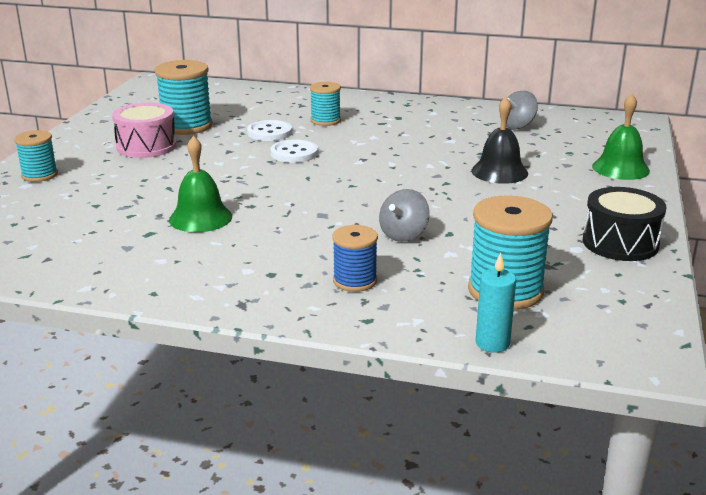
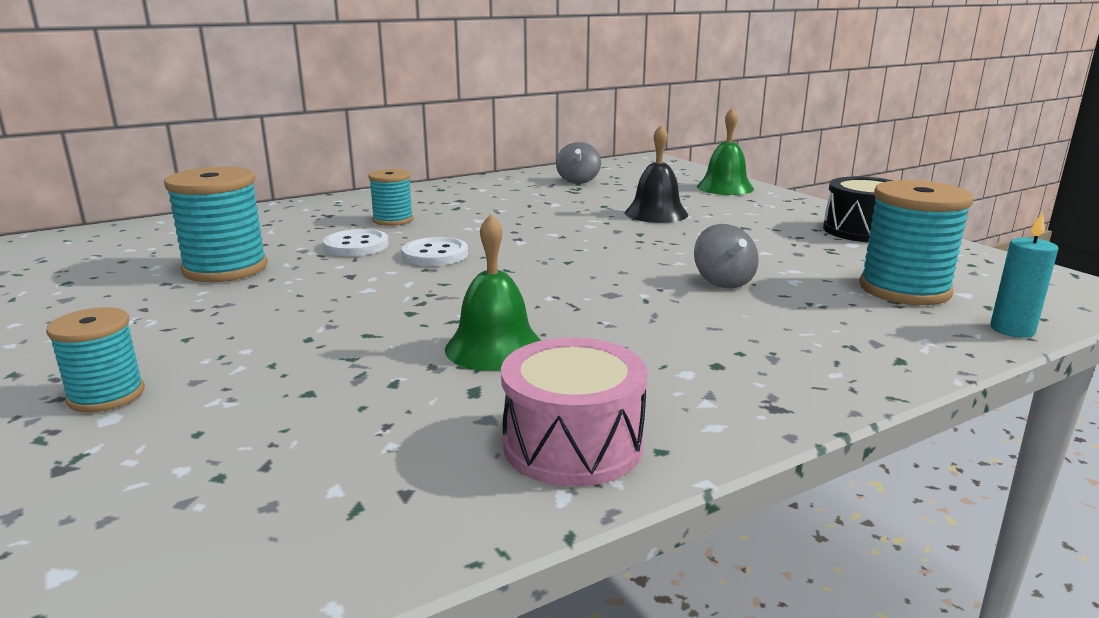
camera: 45 degrees left, 5 degrees down
pink drum [112,103,177,158] -> pink drum moved to [501,337,647,487]
blue spool [332,225,378,292] -> none

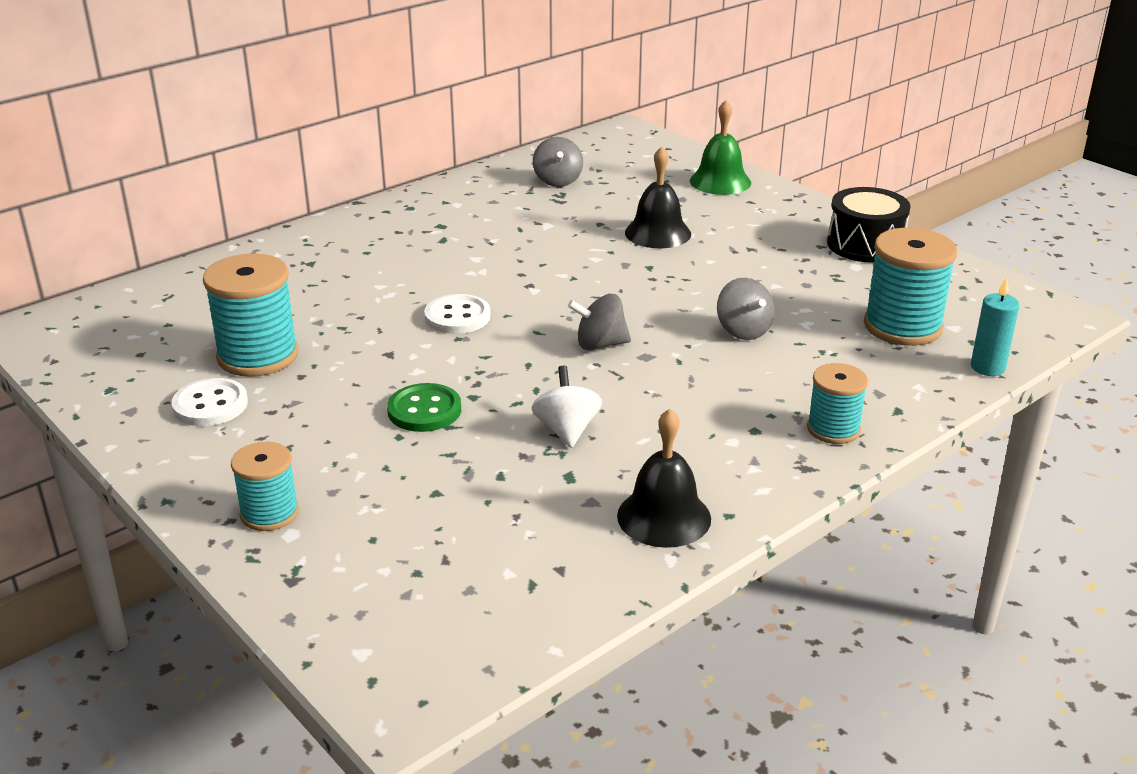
camera: 10 degrees left, 10 degrees up
white button [323,229,389,256] -> white button moved to [172,378,248,426]
turquoise spool [368,169,413,226] -> turquoise spool moved to [807,363,868,444]
green bell [445,214,541,371] -> white spinning top [531,366,602,448]
pink drum [501,337,647,487] -> black bell [617,408,711,548]
none -> green button [387,383,461,432]
none -> grey spinning top [568,294,631,351]

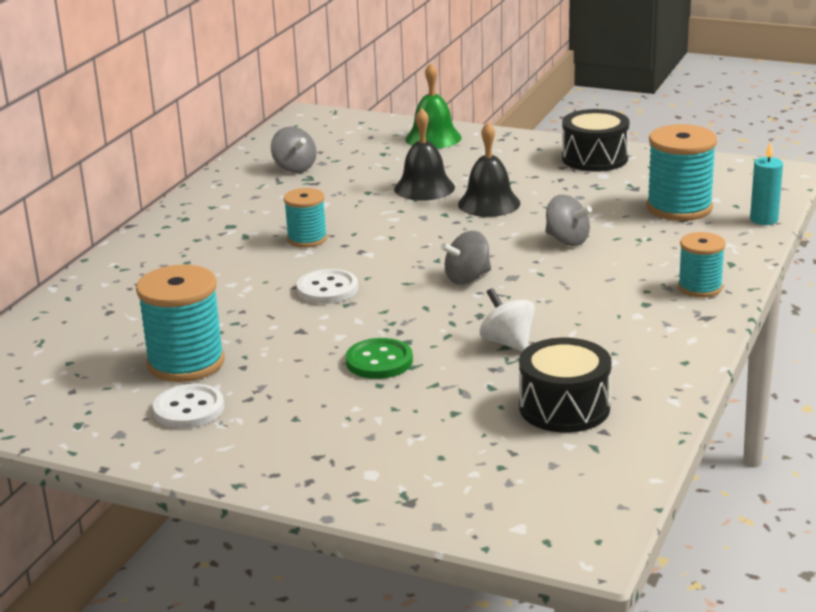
camera: 25 degrees left, 5 degrees down
turquoise spool [231,442,299,531] -> turquoise spool moved to [284,188,327,248]
black bell [617,408,711,548] -> black bell moved to [458,122,520,217]
none -> black drum [519,338,612,432]

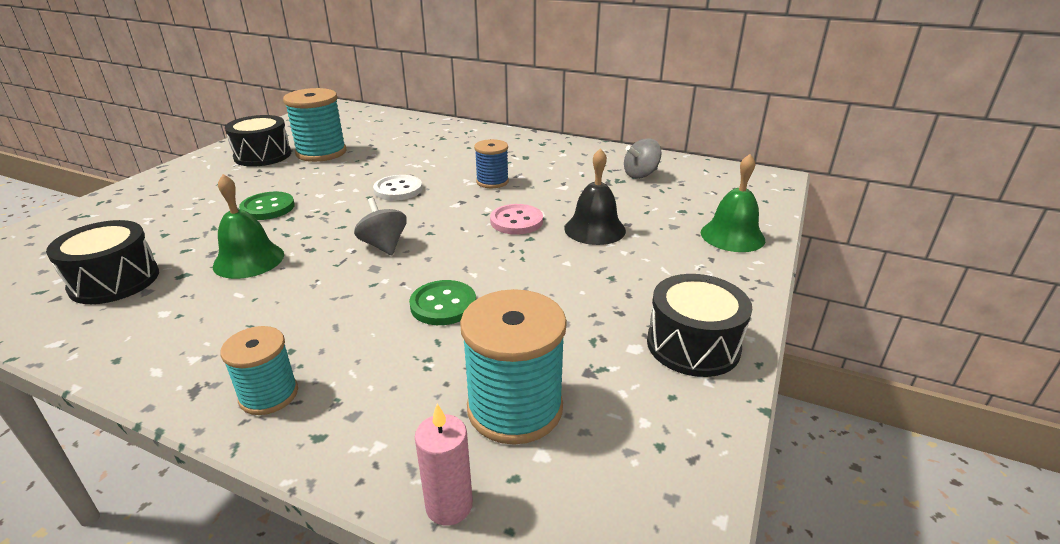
camera: 90 degrees right, 5 degrees up
white button [153,384,224,429] -> black drum [225,115,291,167]
turquoise spool [284,188,327,248] -> blue spool [474,139,509,188]
black bell [458,122,520,217] -> none
white spinning top [480,288,535,352] -> green bell [213,174,284,279]
grey spinning top [545,195,592,246] -> green button [409,280,476,325]
turquoise candle [750,142,783,225] -> pink candle [415,403,473,526]
none -> pink button [490,204,543,235]

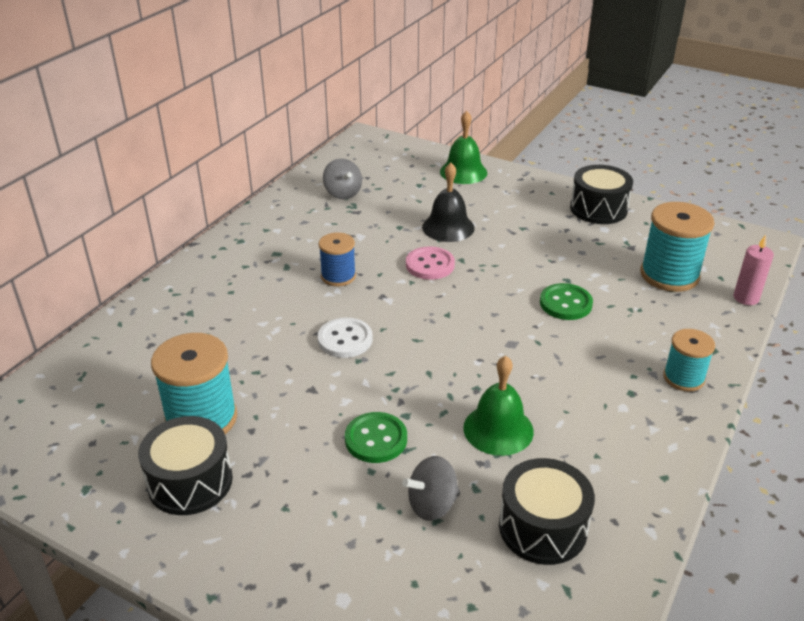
camera: 85 degrees left, 5 degrees up
grey spinning top [354,198,407,255] -> grey spinning top moved to [402,456,460,521]

